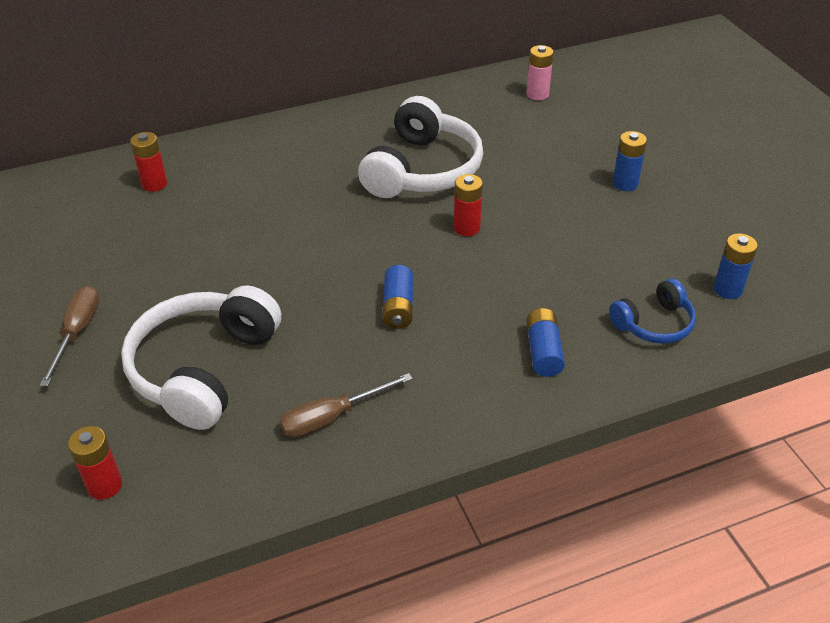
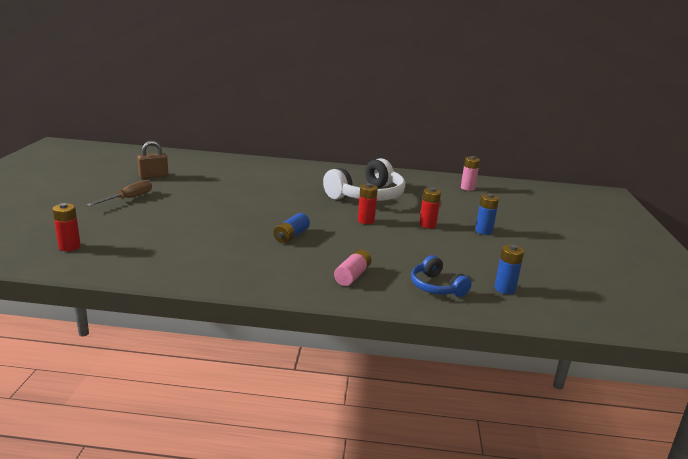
camera: 25 degrees right, 20 degrees down
white headphones [121,285,281,430] -> none
red battery [130,132,167,192] -> red battery moved to [419,188,441,229]
brown screwdriver [280,373,413,437] -> none
blue battery [526,308,565,377] -> pink battery [334,249,371,286]
blue headphones [609,278,696,344] -> blue headphones turned 60 degrees clockwise [411,255,472,297]
none -> brown padlock [137,141,168,179]

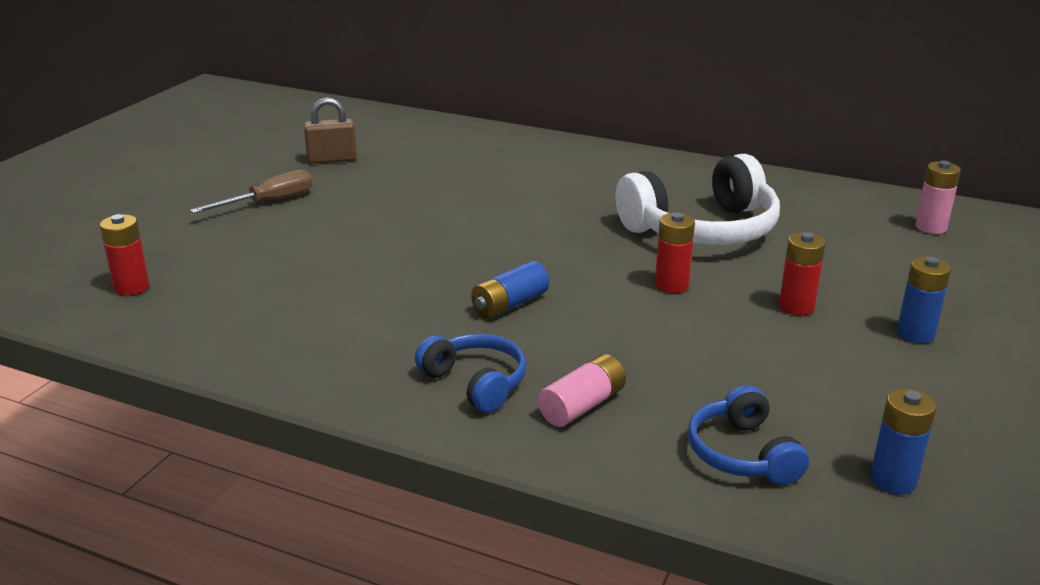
camera: 20 degrees right, 5 degrees up
none -> blue headphones [415,334,526,413]

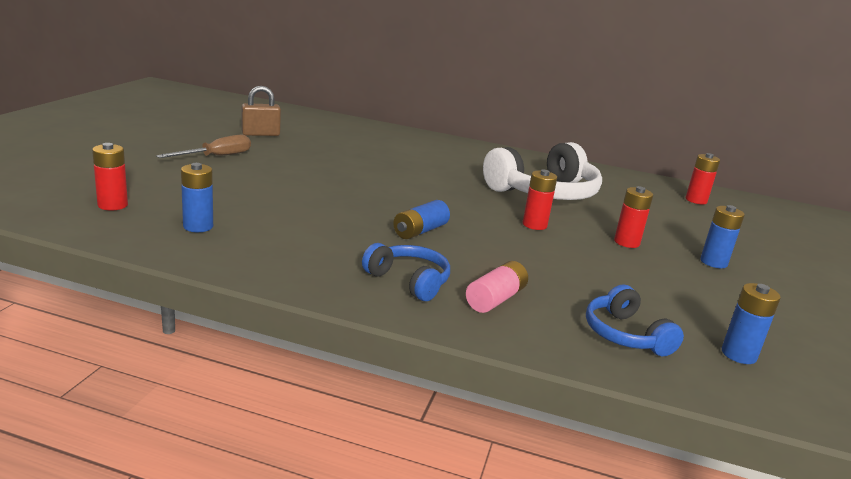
camera: 10 degrees left, 5 degrees down
pink battery [915,161,961,234] -> red battery [685,153,720,204]
none -> blue battery [181,163,213,232]

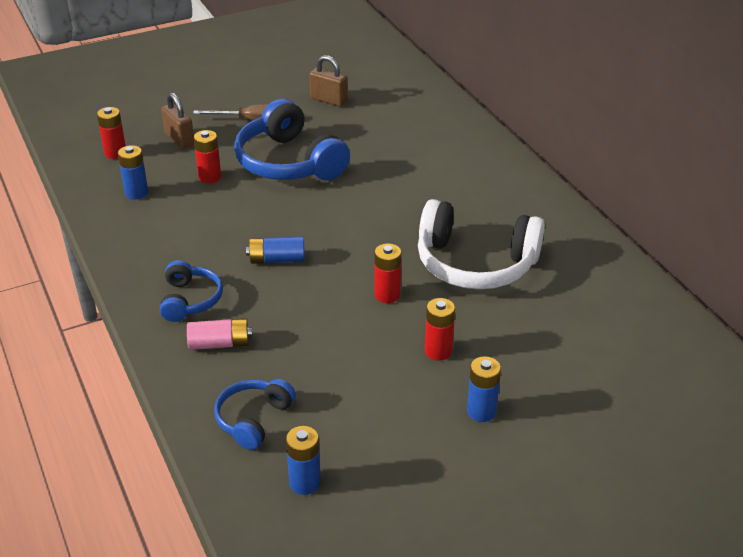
camera: 50 degrees right, 15 degrees up
red battery [685,153,720,204] -> red battery moved to [194,130,221,183]
none -> brown padlock [161,93,194,149]
none -> blue headphones [234,99,350,180]

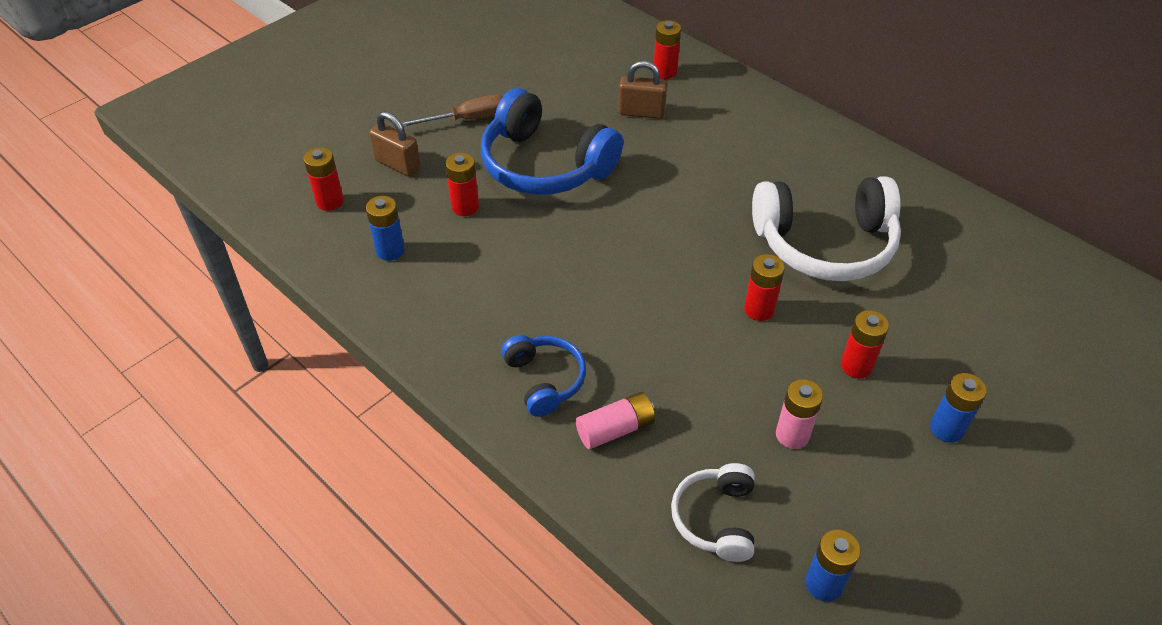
camera: 20 degrees left, 10 degrees up
blue headphones [214,379,296,450] -> white headphones [671,463,755,562]
blue battery [246,236,305,264] -> none
brown padlock [309,55,348,106] -> brown padlock moved to [618,61,667,119]
none -> red battery [654,20,681,79]
none -> pink battery [776,379,823,449]

